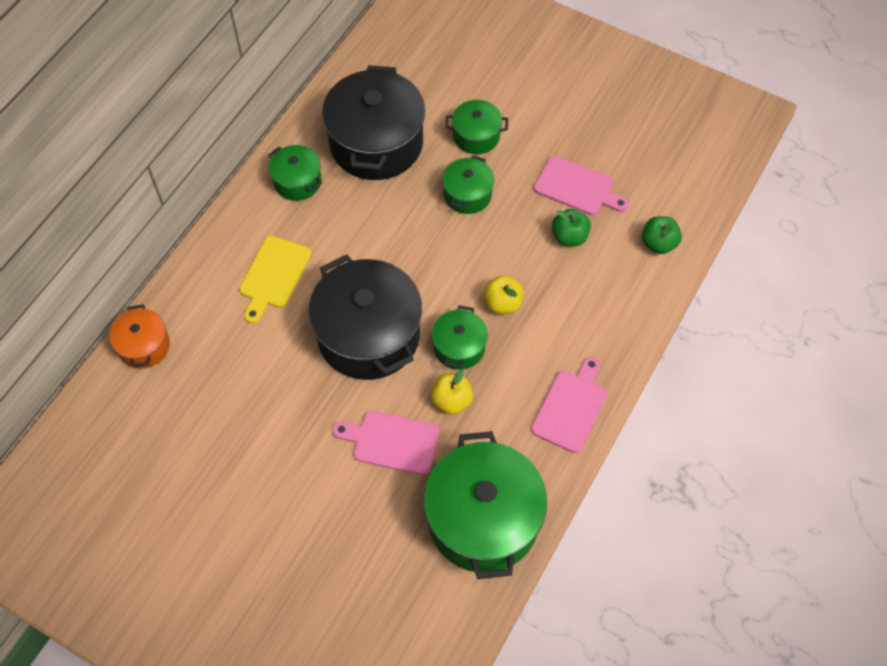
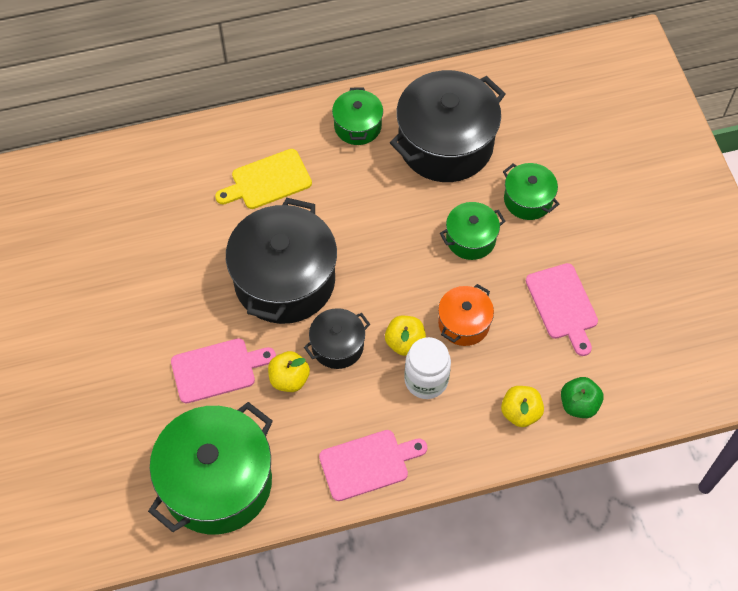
camera: 45 degrees right, 0 degrees up
orange pot [109,304,170,369] -> orange pot moved to [438,284,494,346]
pink cutting board [332,411,440,475] -> pink cutting board turned 105 degrees clockwise [171,338,276,403]
green pot [432,305,488,370] -> black pot [304,308,370,369]
green apple [552,209,591,246] -> none
none -> white jar [404,337,451,399]
none -> yellow apple [501,386,544,427]

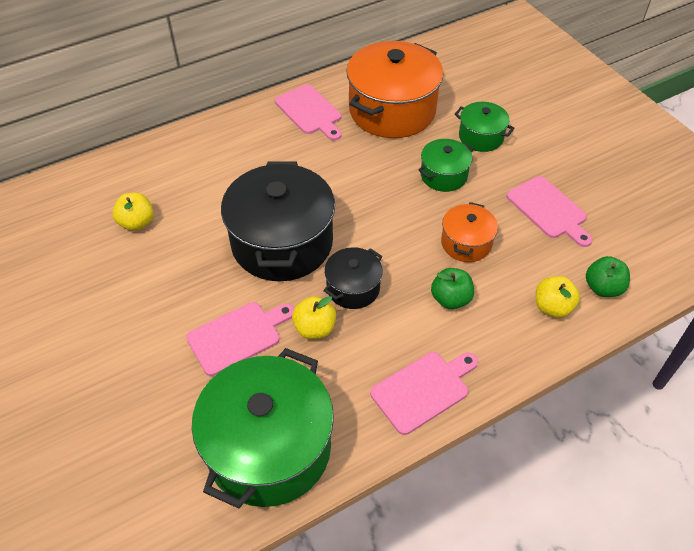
camera: 15 degrees left, 10 degrees down
yellow cutting board [215,149,312,209] -> none
green pot [332,87,383,145] -> pink cutting board [275,84,341,141]
yellow apple [385,316,426,356] -> yellow apple moved to [112,193,154,231]
black pot [390,70,505,182] -> orange pot [346,41,443,138]
white jar [404,337,451,399] -> green apple [431,268,474,309]

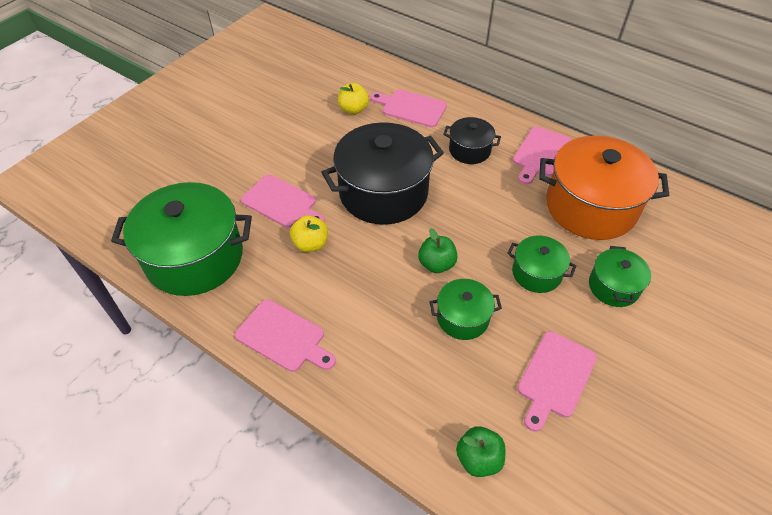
camera: 65 degrees right, 0 degrees up
black pot [323,247,383,309] -> black pot moved to [443,117,501,164]
green apple [431,268,474,309] -> green apple moved to [418,228,458,273]
orange pot [441,202,498,262] -> green pot [430,279,502,340]
yellow apple [536,276,580,318] -> none
none -> pink cutting board [370,89,447,128]

